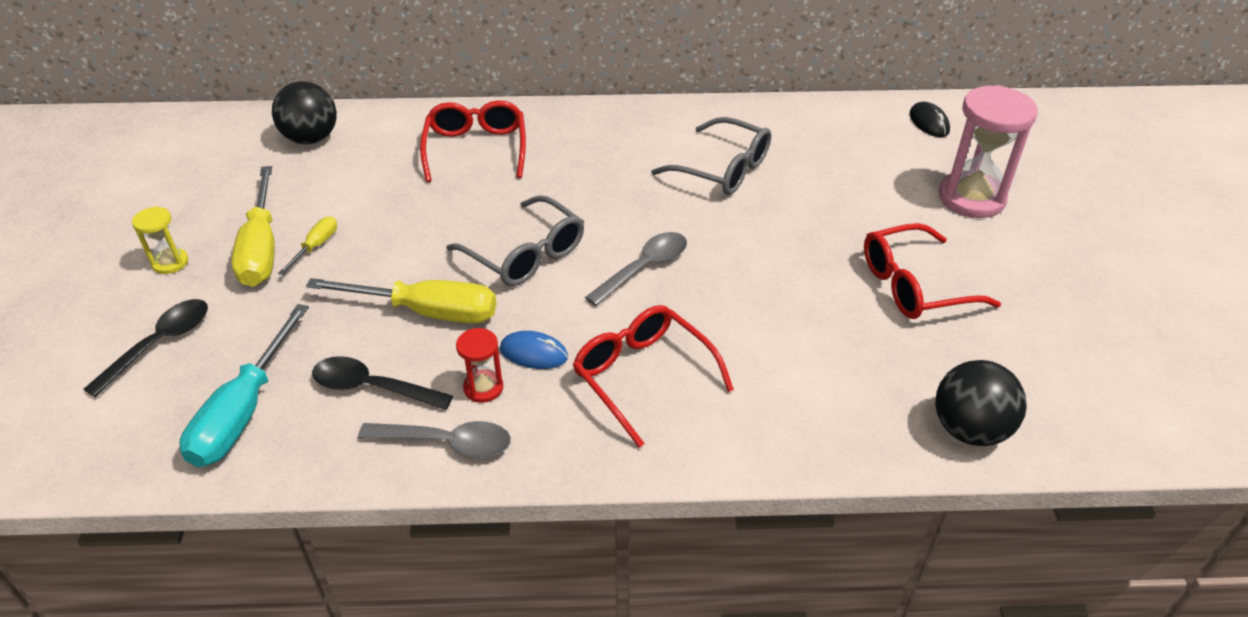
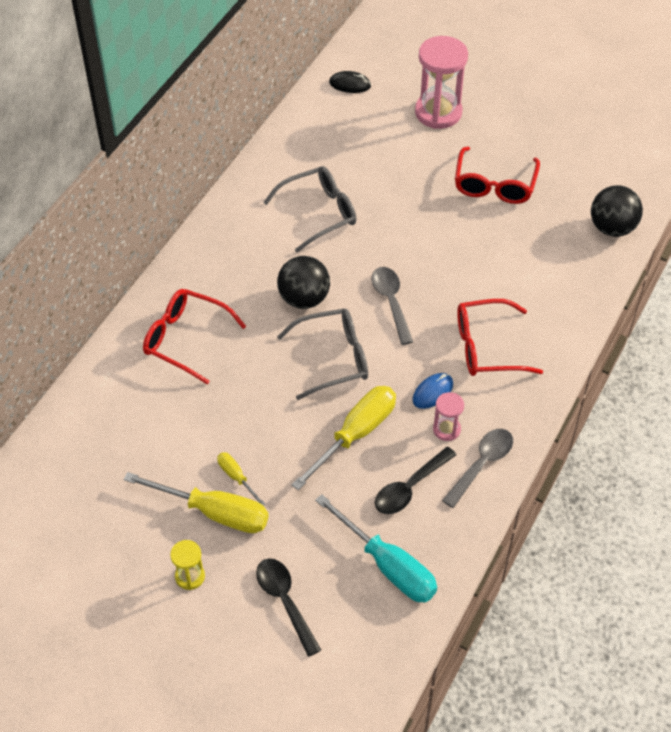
camera: 60 degrees left, 10 degrees up
black ball [272,81,337,144] -> black ball moved to [277,256,330,309]
red hourglass [456,328,503,403] -> pink hourglass [433,392,464,441]

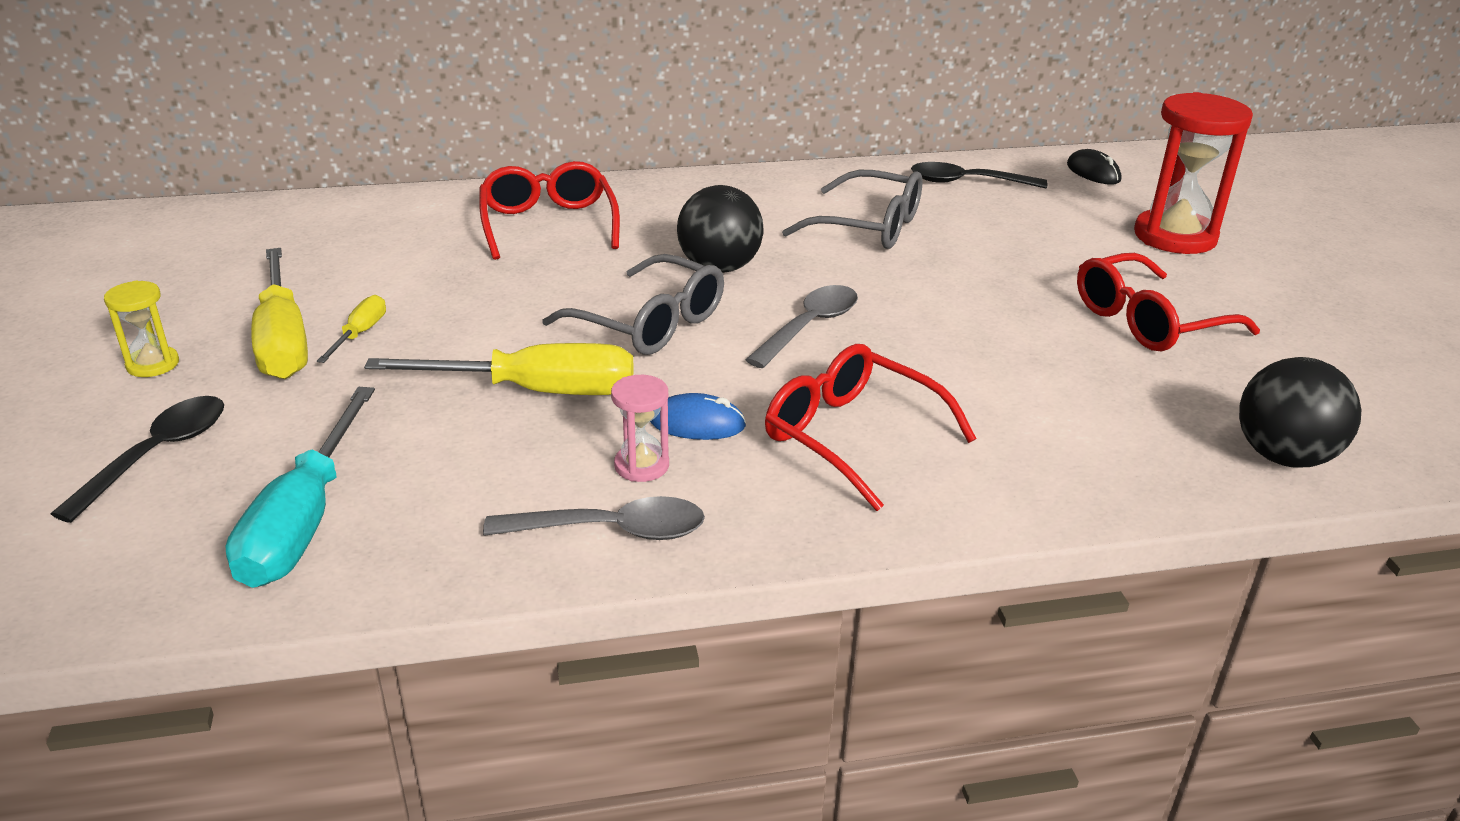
camera: 50 degrees right, 20 degrees down
black spoon [375,447,456,514] -> black spoon moved to [911,162,1047,188]
pink hourglass [415,36,468,129] -> red hourglass [1134,92,1253,254]

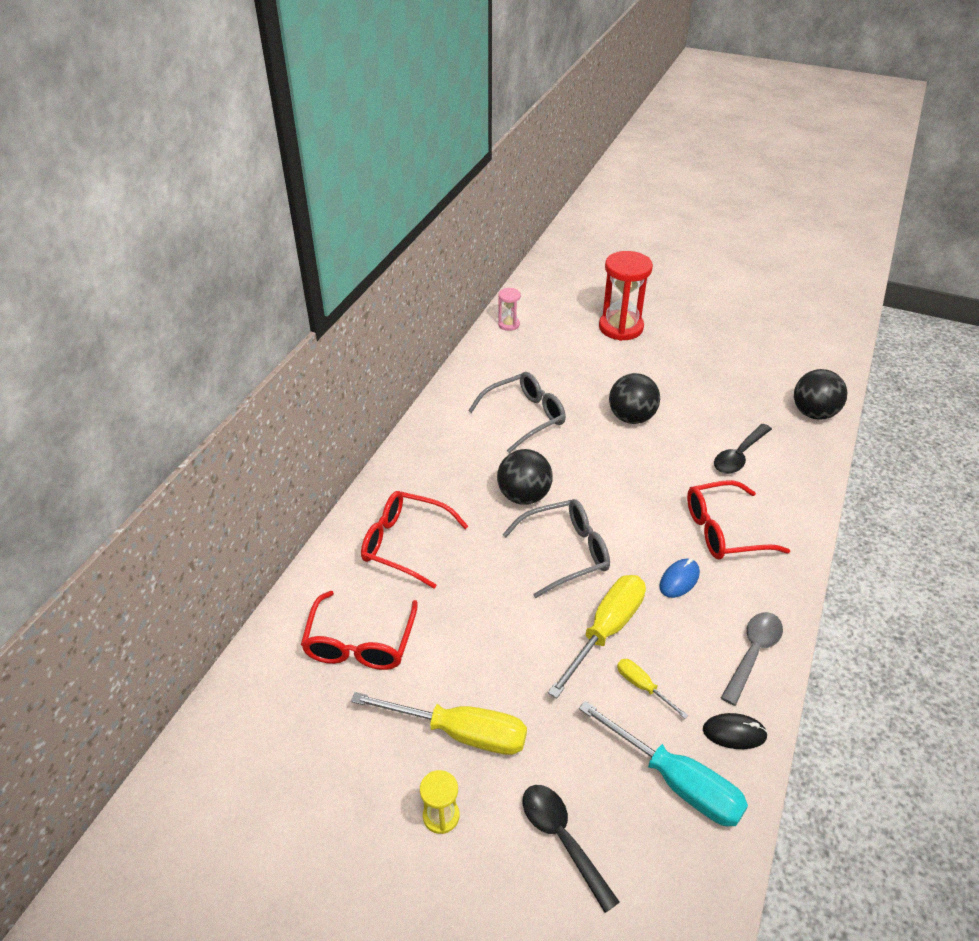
camera: 55 degrees left, 10 degrees up
yellow screwdriver [317,295,386,363] -> yellow screwdriver moved to [617,659,688,719]
pink hourglass [611,375,669,482] -> pink hourglass moved to [498,288,521,331]
grey spoon [745,285,858,368] -> none
black spoon [911,162,1047,188] -> black spoon moved to [714,424,772,474]
black mouse [1067,149,1121,185] -> black mouse moved to [703,713,768,749]
red glasses [1077,253,1260,351] -> red glasses moved to [301,591,418,670]
none -> black ball [609,373,660,424]

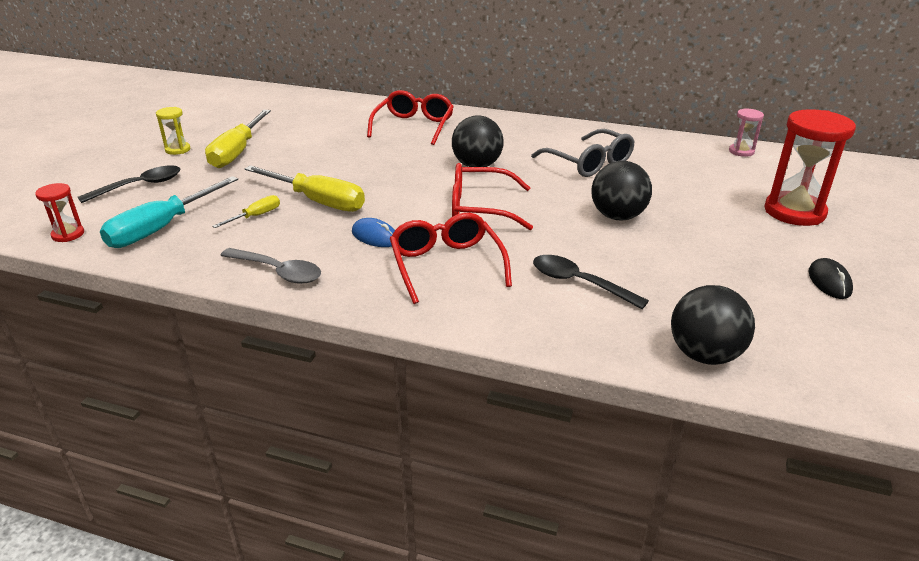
camera: 85 degrees right, 10 degrees down
red glasses [301,591,418,670] -> red glasses moved to [452,163,533,230]
grey glasses [503,499,610,598] -> none
black mouse [703,713,768,749] -> black mouse moved to [809,258,853,299]
none -> red hourglass [35,183,84,242]

